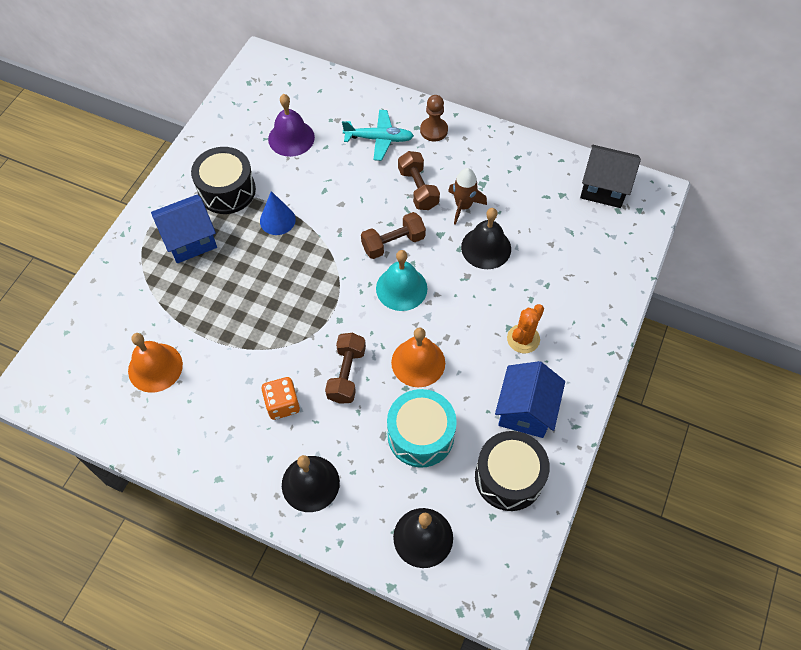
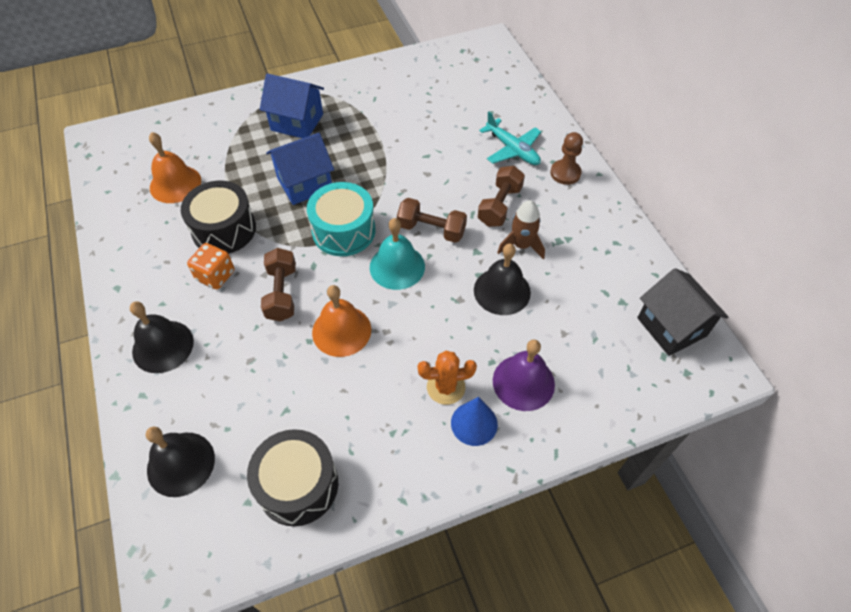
camera: 45 degrees right, 5 degrees down
black drum [191,147,256,214] -> black drum moved to [181,181,256,254]
blue cone [260,191,296,235] -> blue cone moved to [451,397,498,446]
purple bell [268,94,315,157] -> purple bell moved to [493,339,555,411]
brown dumbbell [325,333,366,404] -> brown dumbbell turned 60 degrees counterclockwise [261,248,296,321]
turquoise drum [387,389,457,468] -> turquoise drum moved to [307,182,375,256]
blue house [495,361,565,438] -> blue house moved to [266,133,334,205]

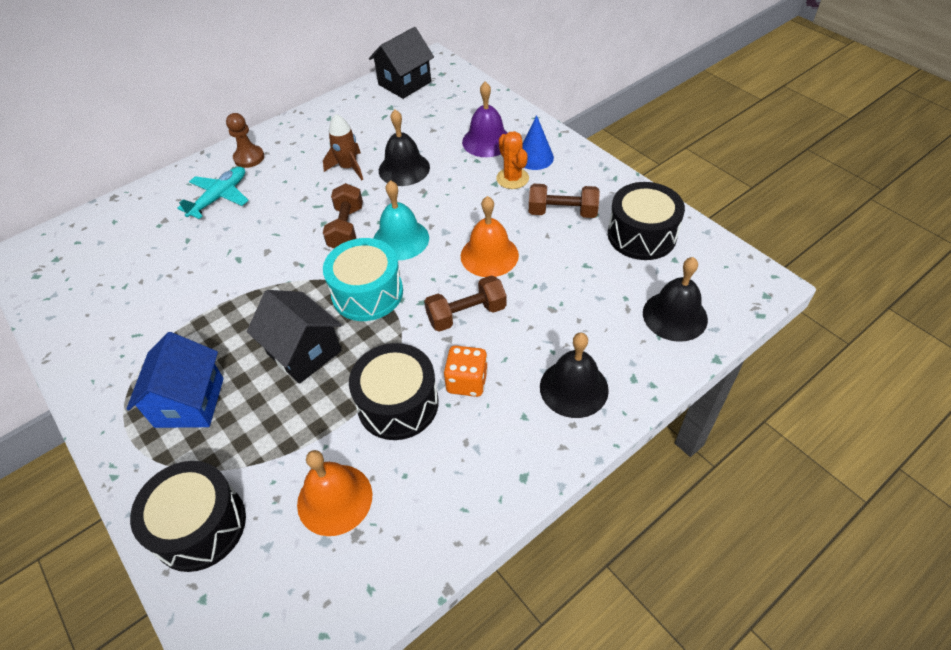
camera: 105 degrees left, 5 degrees down
blue house [266,133,334,205] -> black house [247,290,342,384]
brown dumbbell [478,166,525,227] -> brown dumbbell moved to [529,184,600,218]
none -> black drum [130,461,246,572]

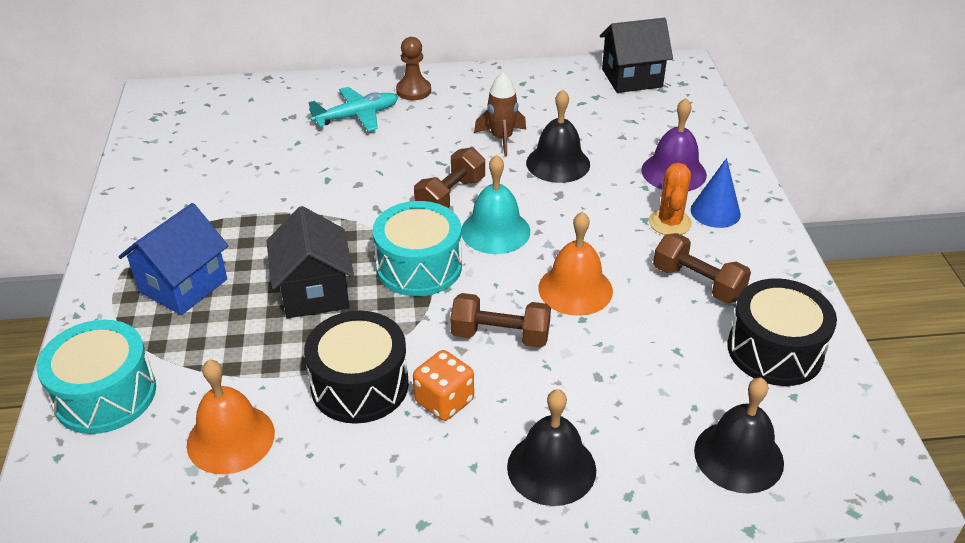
camera: 30 degrees right, 10 degrees down
black drum [130,461,246,572] -> turquoise drum [36,320,156,434]

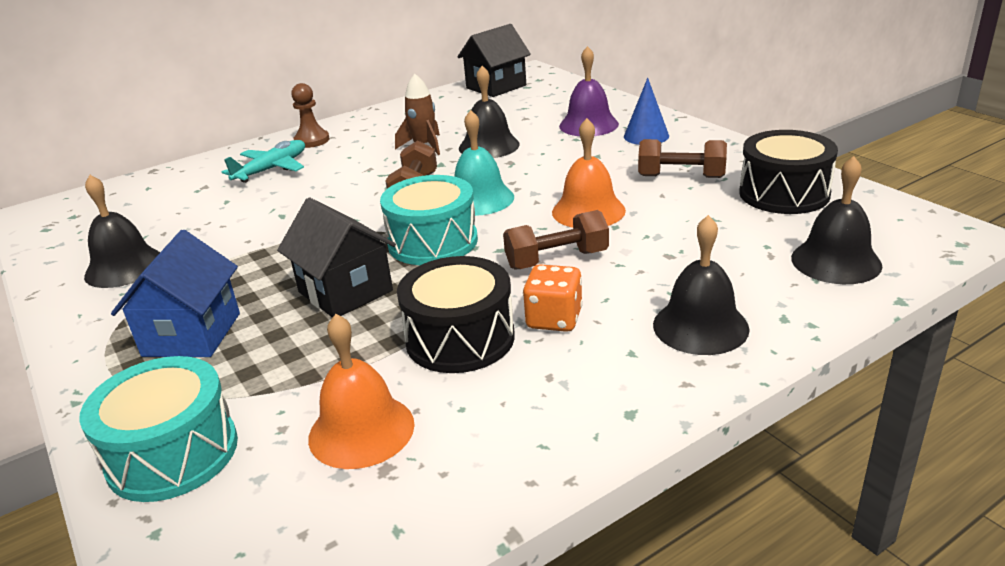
camera: 25 degrees left, 10 degrees down
orange cactus [649,163,692,235] -> none
none -> black bell [84,175,160,288]

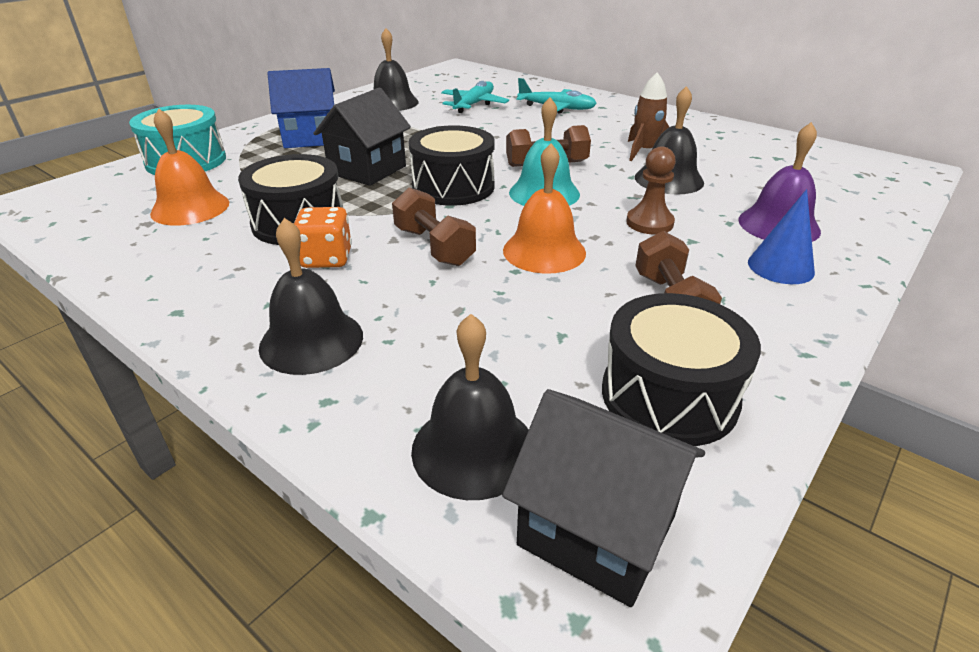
camera: 70 degrees right, 5 degrees up
brown pawn [291,83,330,148] -> brown pawn moved to [626,146,676,234]
turquoise drum [380,175,478,265] -> black drum [409,125,495,206]
black house [457,24,531,97] -> black house moved to [502,389,705,607]
none -> turquoise plane [441,81,509,113]

